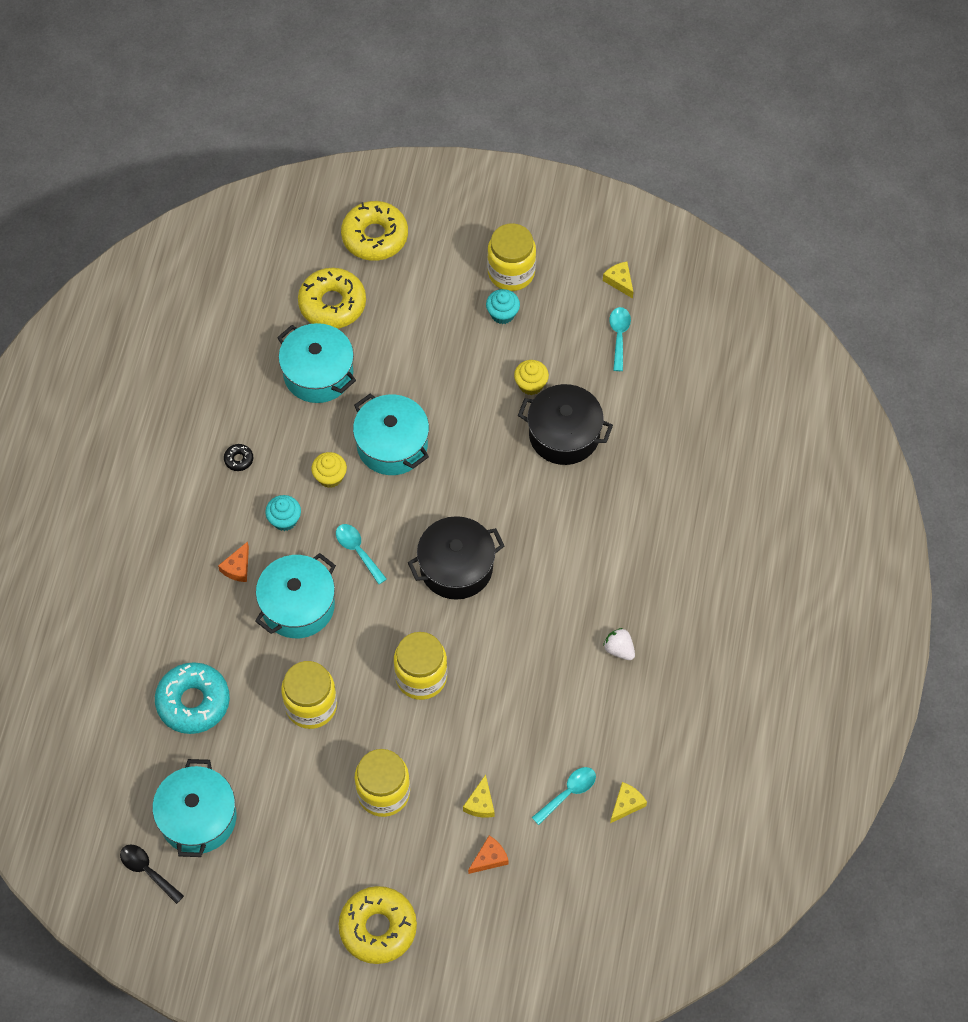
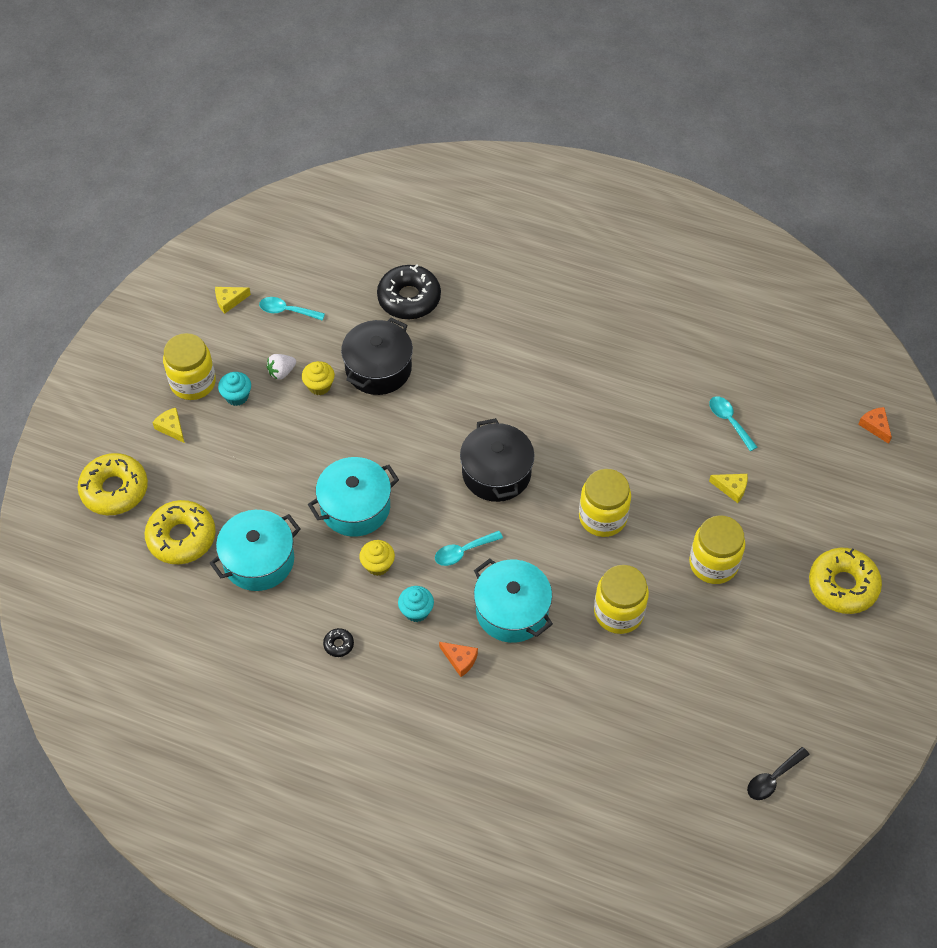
camera: 80 degrees left, 5 degrees down
turquoise pot [152,759,236,857] -> none
turquoise donut [155,662,230,734] -> none
orange cheese [468,836,509,874] -> orange cheese moved to [858,407,892,444]
white strawberry [603,628,635,660] -> white strawberry moved to [267,354,296,379]
yellow cheese [610,782,647,823] -> yellow cheese moved to [152,408,185,443]
none -> black donut [377,265,441,319]

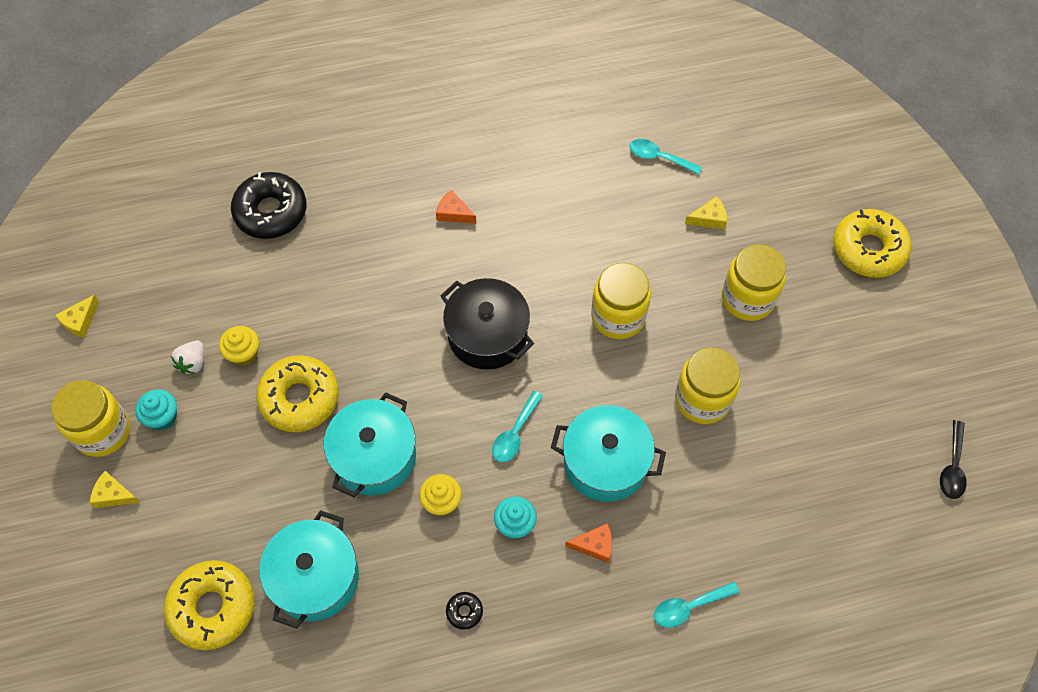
camera: 35 degrees left, 5 degrees up
yellow donut [78,453,148,515] -> yellow donut moved to [256,355,339,432]
turquoise spoon [259,297,325,321] -> turquoise spoon moved to [654,582,740,627]
black pot [341,318,413,395] -> none
orange cheese [858,407,892,444] -> orange cheese moved to [436,190,476,224]

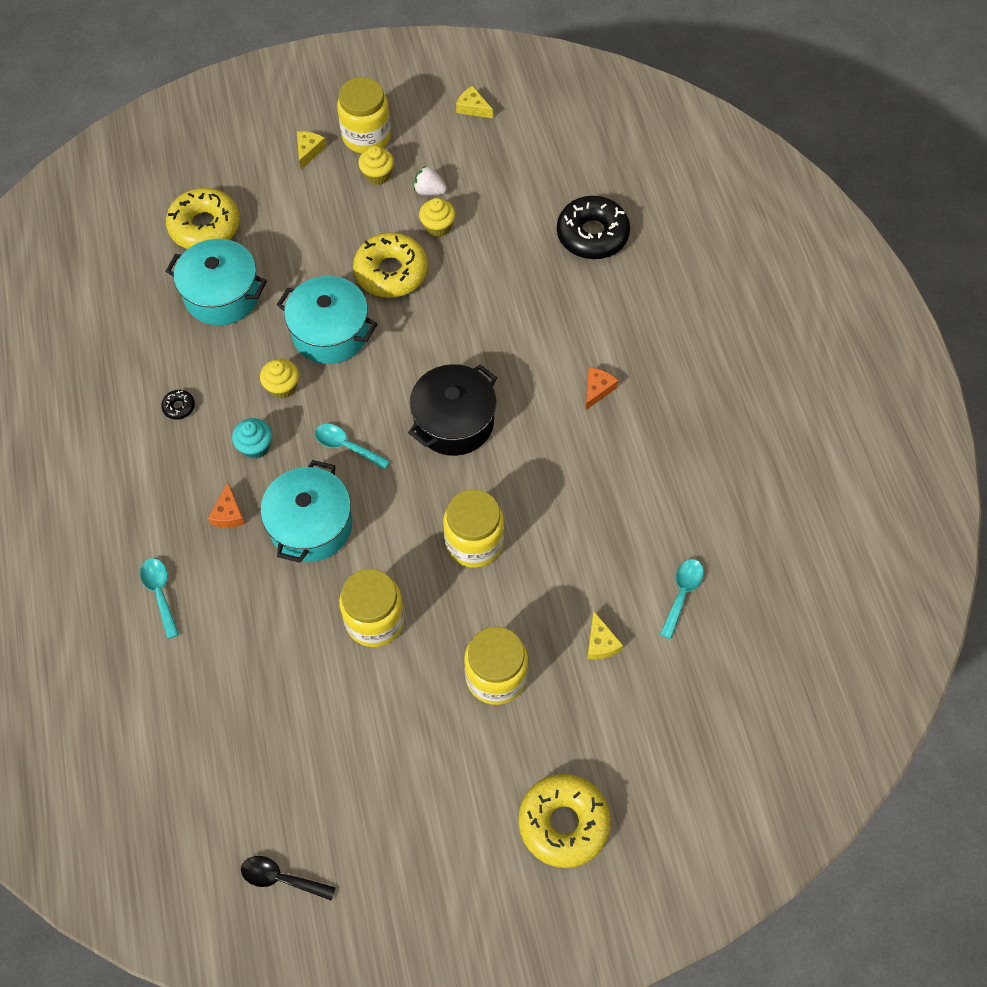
camera: 90 degrees right, 0 degrees up
turquoise cupcake [135,389,177,430] -> yellow cupcake [358,146,394,185]

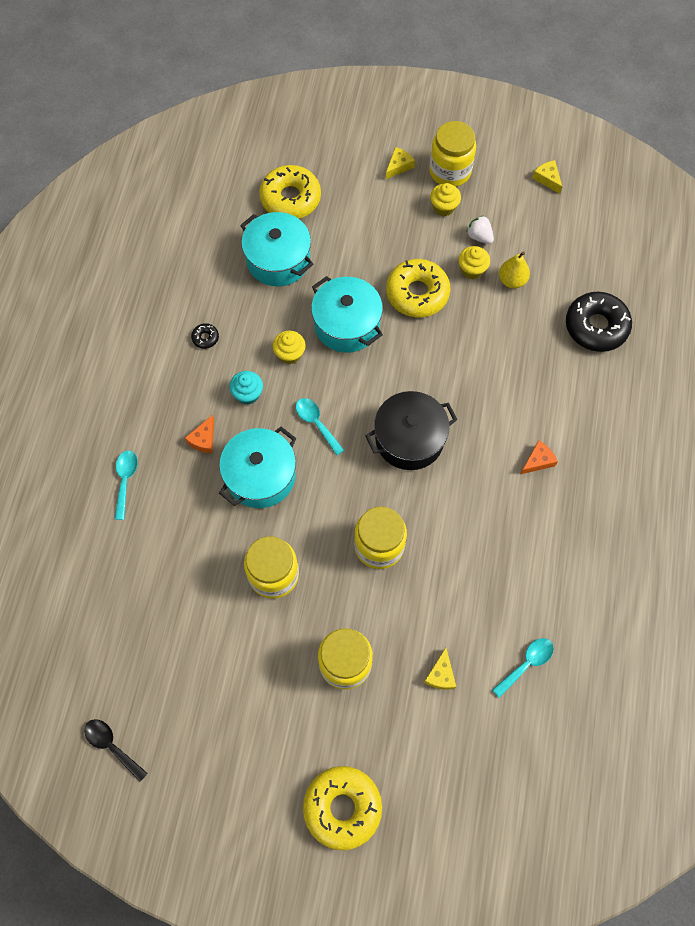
camera: 25 degrees right, 5 degrees up
none -> yellow pear [499,251,530,288]

